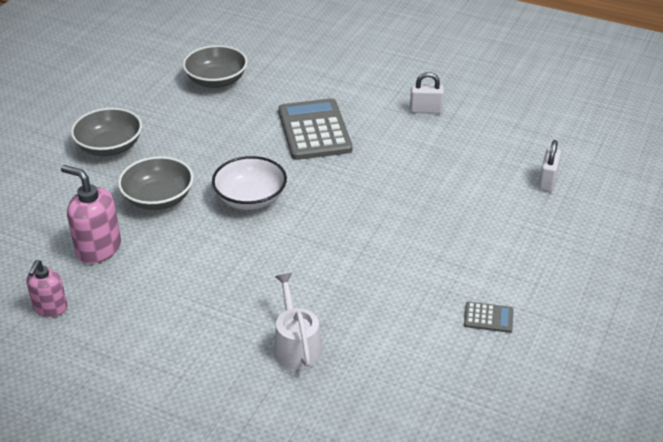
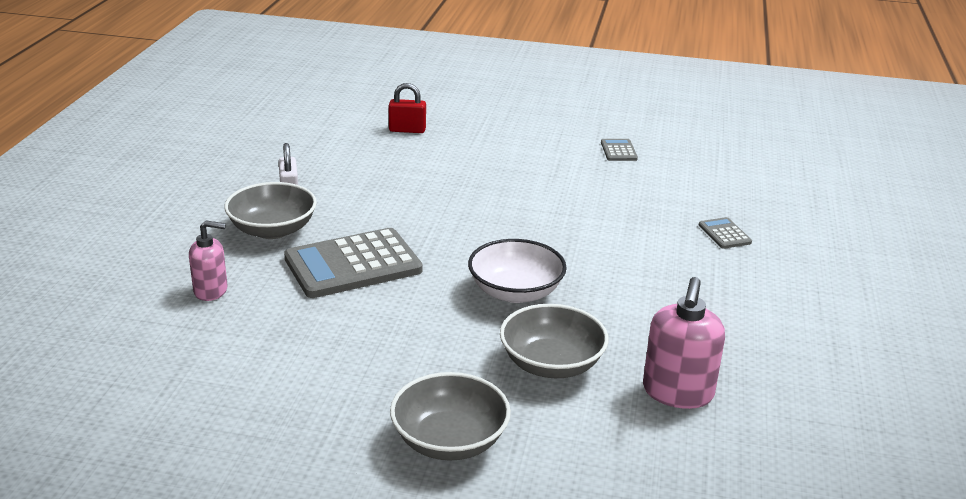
camera: 105 degrees left, 10 degrees down
pink soap dispenser [26,260,67,317] -> pink soap dispenser moved to [189,220,228,301]
grey bowl [183,45,248,88] -> grey bowl moved to [224,182,317,239]
white watering can [275,273,322,370] -> grey calculator [699,217,752,249]
white padlock [539,140,561,192] -> red padlock [389,83,426,133]

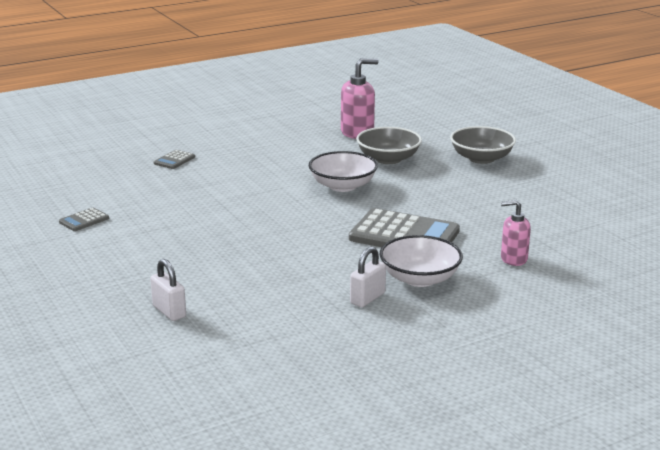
camera: 130 degrees left, 5 degrees down
pink soap dispenser [189,220,228,301] -> pink soap dispenser turned 45 degrees counterclockwise [501,200,531,266]
grey bowl [224,182,317,239] -> white bowl [380,235,463,287]
red padlock [389,83,426,133] -> white padlock [150,259,186,321]

